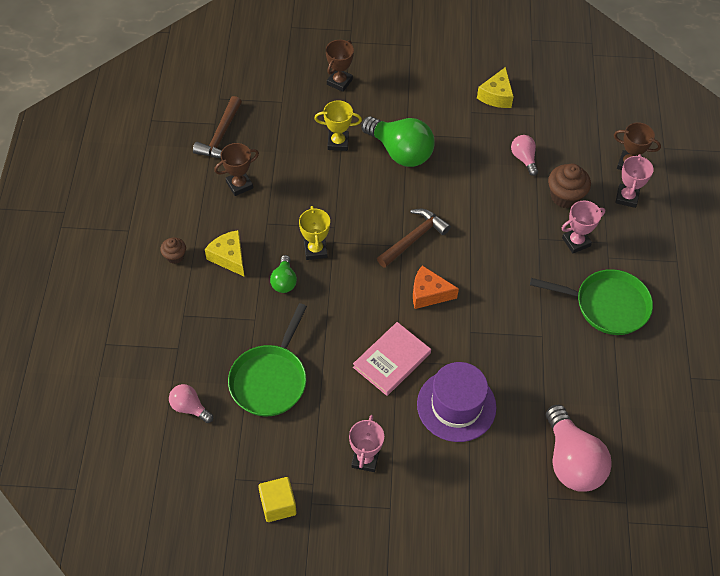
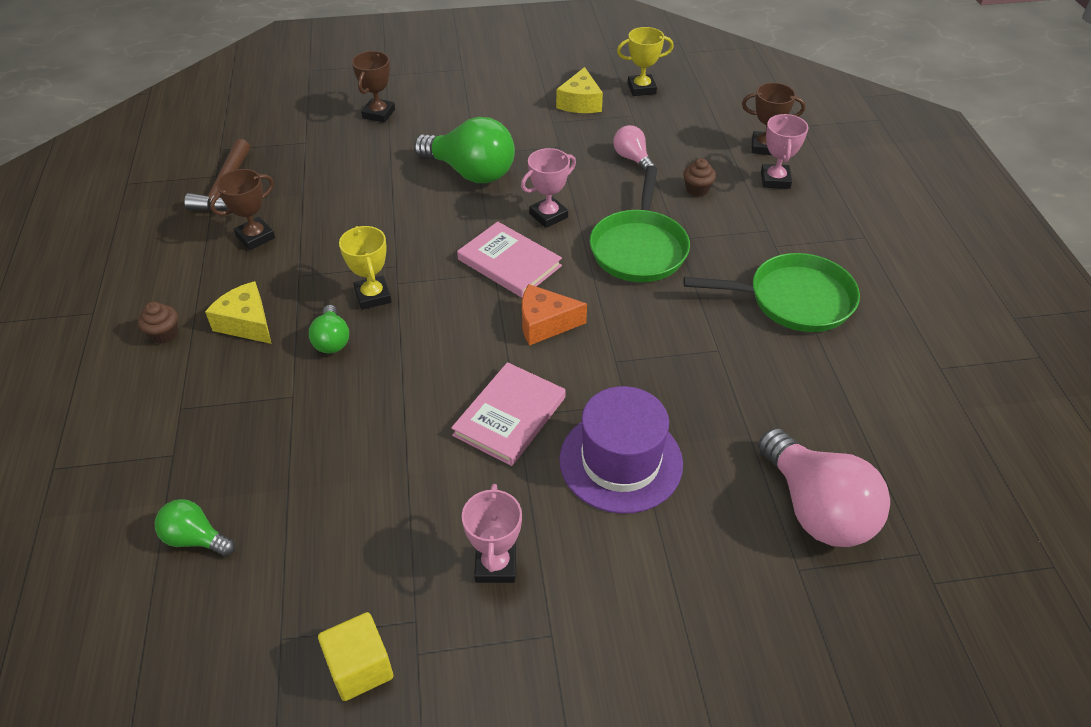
camera: 10 degrees left, 10 degrees down
pink light bulb [169,384,213,423] -> green light bulb [154,499,235,557]
green pan [228,303,307,417] -> green pan moved to [590,165,690,282]
yellow trophy [314,100,362,151] -> yellow trophy moved to [617,27,674,96]
brown hammer [377,209,451,268] -> pink book [457,222,562,298]
brown cupcake [548,163,591,208] -> brown cupcake [683,158,716,197], size x0.58
pink trophy [562,201,605,253] -> pink trophy moved to [521,148,576,228]

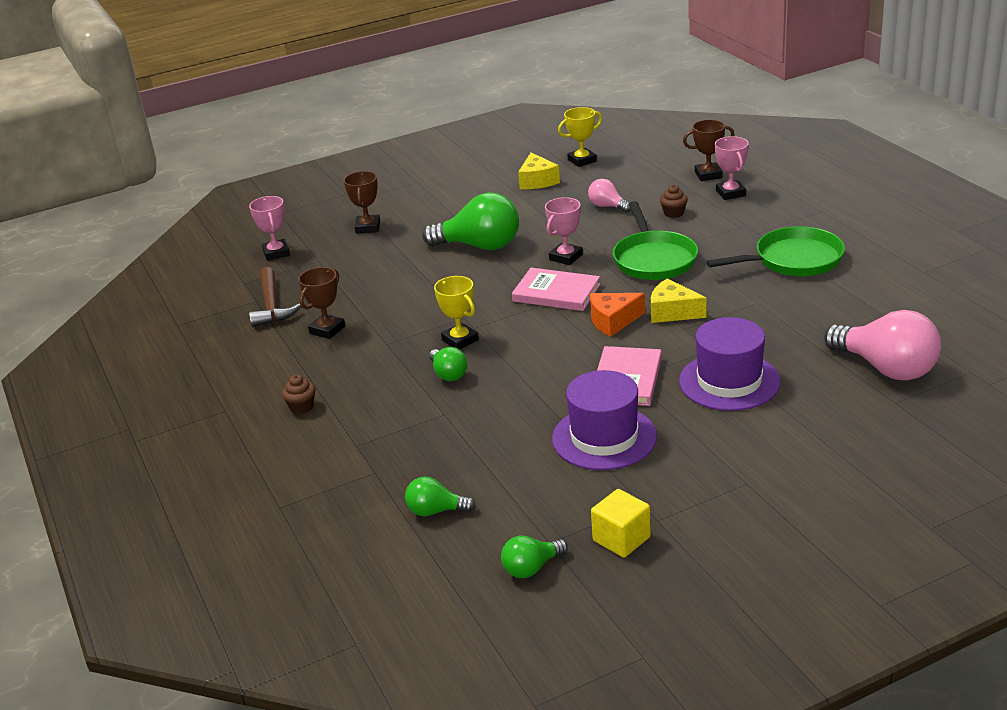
camera: 15 degrees left, 15 degrees down
yellow cheese [205,281,271,344] -> yellow cheese moved to [651,278,706,323]
pink trophy [462,484,522,583] -> pink trophy moved to [249,196,290,261]
none -> green light bulb [501,536,568,578]
none -> purple hat [552,370,657,470]

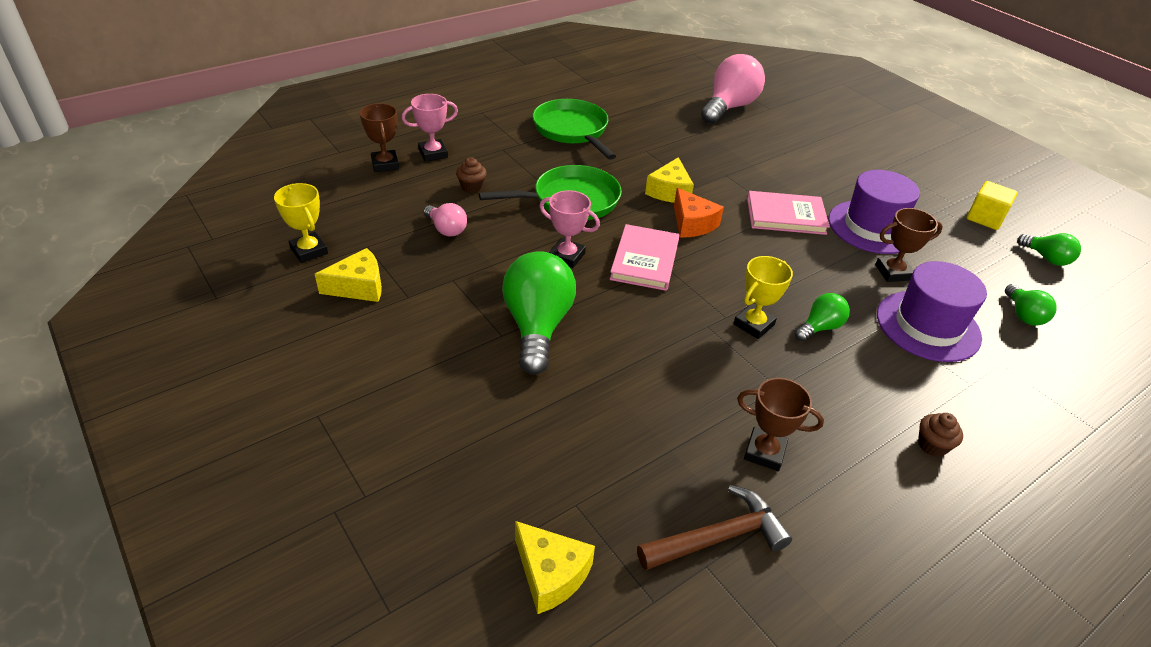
camera: 105 degrees left, 10 degrees up
pink trophy [249,196,290,261] -> yellow cheese [515,521,595,614]
brown trophy [344,171,380,234] -> brown trophy moved to [875,208,943,282]
pink light bulb [588,179,631,213] -> pink light bulb turned 75 degrees counterclockwise [424,203,467,237]
purple hat [679,317,781,411] -> purple hat moved to [877,261,987,362]

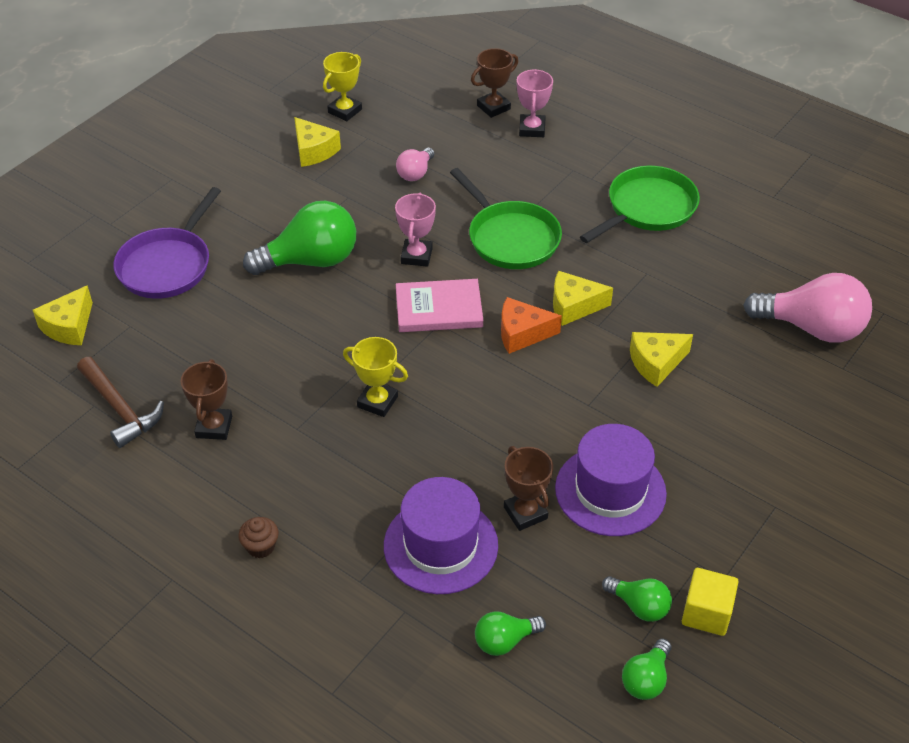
camera: 75 degrees right, 5 degrees up
pink trophy [402,94,458,162] -> pink trophy turned 45 degrees clockwise [517,69,553,137]
brown cupcake [456,157,487,193] -> none
orange cheese [674,188,724,238] -> orange cheese turned 45 degrees clockwise [501,297,562,354]
pink book [747,191,830,235] -> none
green light bulb [795,293,850,341] -> green light bulb moved to [602,576,672,622]
none -> purple pan [113,187,221,299]
none -> yellow cheese [630,332,693,387]

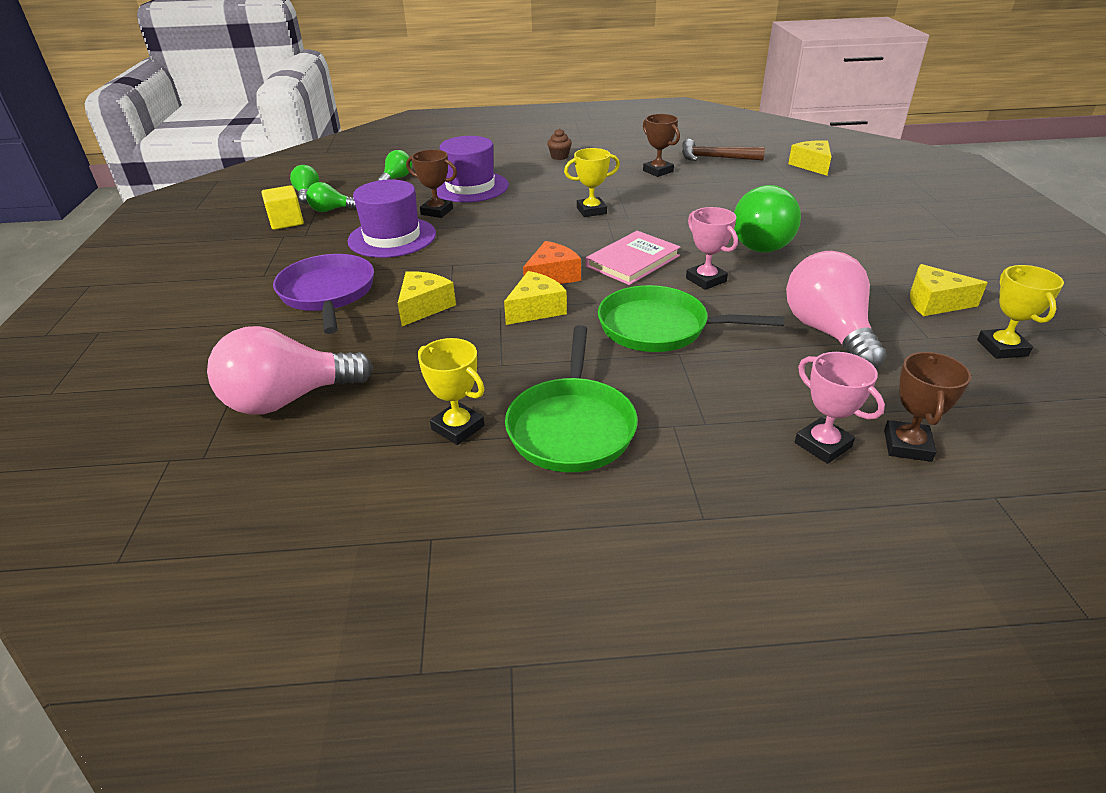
camera: 140 degrees right, 10 degrees down
purple pan [113,187,221,299] -> purple pan moved to [273,254,374,334]
pink light bulb [396,148,434,181] -> pink light bulb [786,251,887,369], size x1.95
none -> yellow trophy [418,338,484,445]

